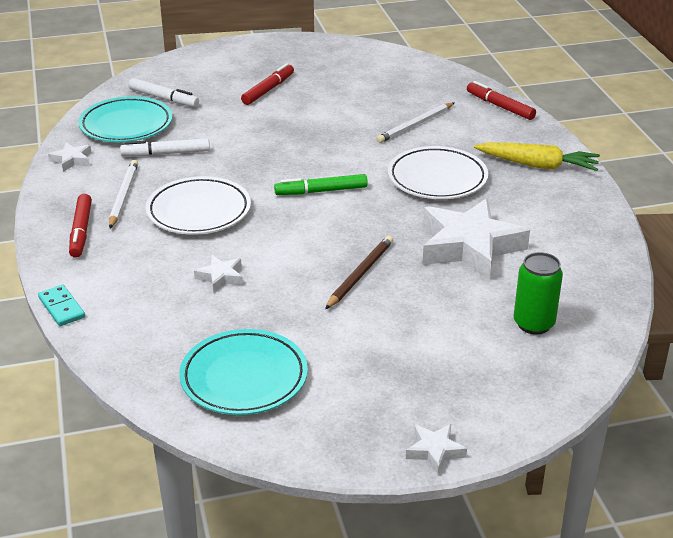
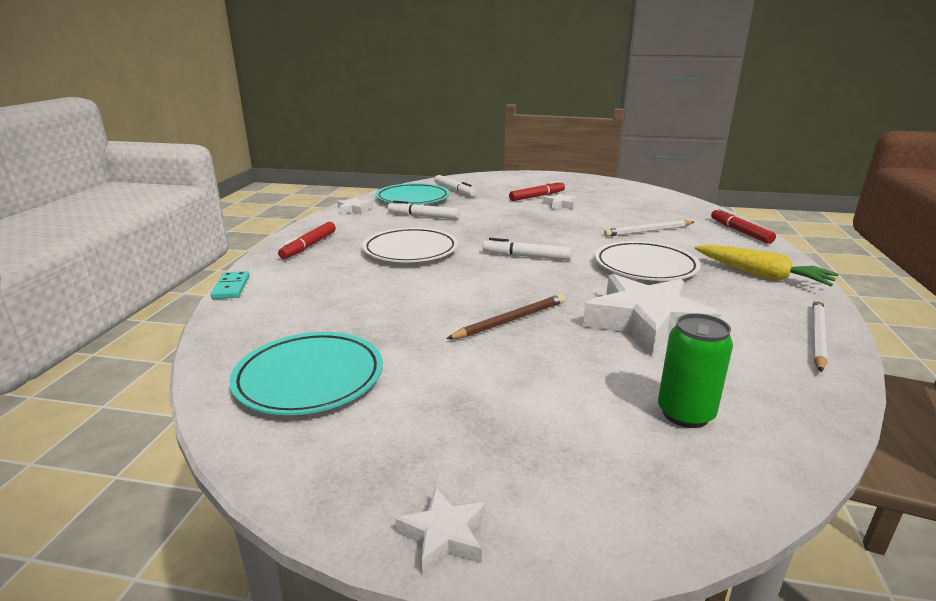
camera: 25 degrees right, 10 degrees down
white pencil [109,160,138,229] -> white pencil moved to [812,299,828,372]
white star [194,255,243,292] -> white star moved to [543,193,577,209]
green marker [274,174,368,195] -> white marker [483,238,572,260]

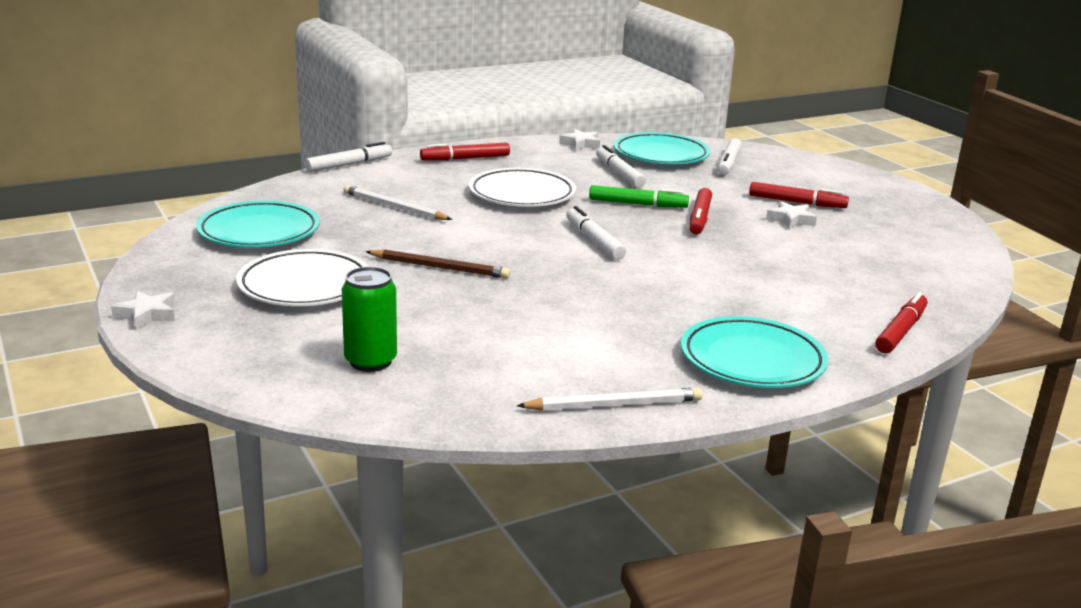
camera: 50 degrees right, 0 degrees up
turquoise domino [211,271,250,299] -> white marker [305,142,392,172]
white star [583,274,721,356] -> none
white plate [595,241,701,281] -> white plate moved to [236,249,369,306]
white pencil [604,220,694,236] -> white pencil moved to [343,185,452,220]
yellow carrot [695,245,839,286] -> turquoise plate [681,316,828,388]
none -> green marker [589,185,689,208]
none -> red marker [689,188,712,235]

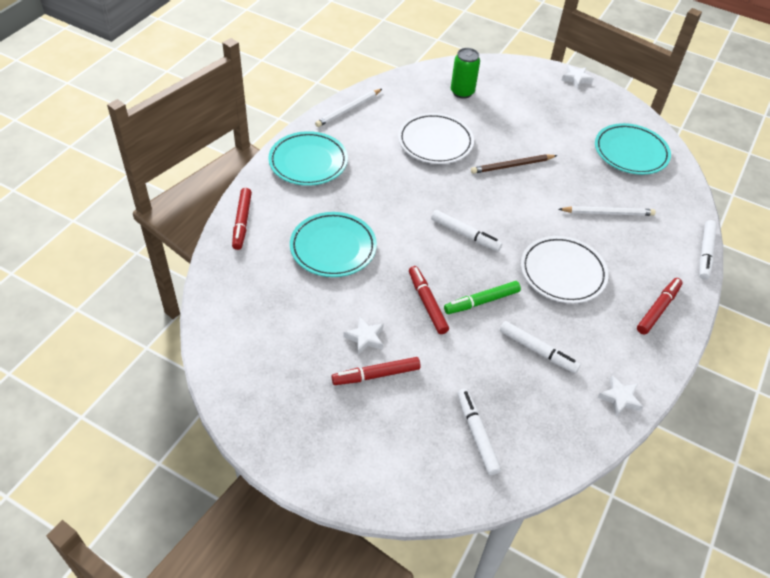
camera: 145 degrees right, 25 degrees up
white plate [236,249,369,306] -> white plate moved to [398,113,474,164]
turquoise plate [614,132,710,164] -> turquoise plate moved to [290,212,377,277]

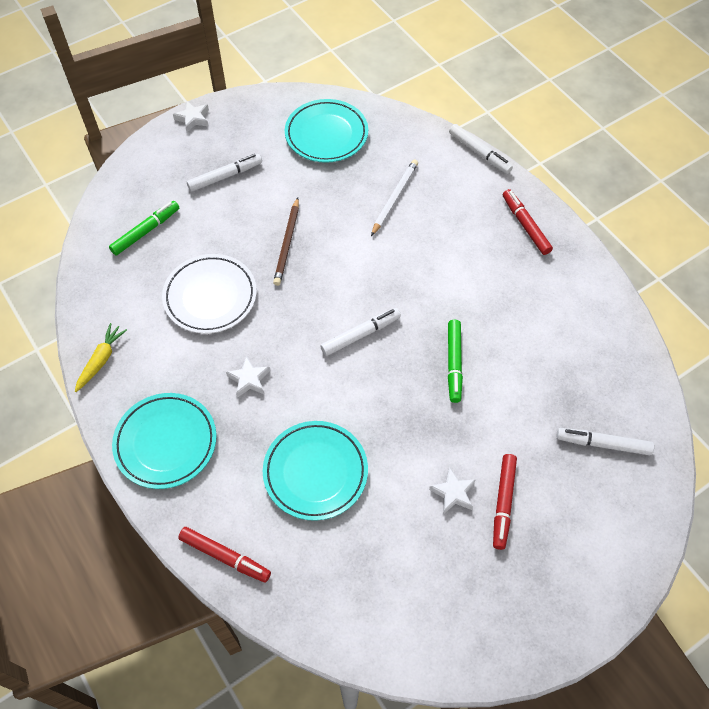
camera: 60 degrees left, 10 degrees up
white pencil [315,89,382,127] -> yellow carrot [75,323,127,392]
red marker [409,266,449,334] -> none
green can [451,48,480,99] -> green marker [109,201,179,255]
white marker [500,321,580,373] -> white marker moved to [187,154,262,192]
white plate [521,236,609,303] -> none
white star [598,375,643,417] -> white star moved to [226,356,270,398]

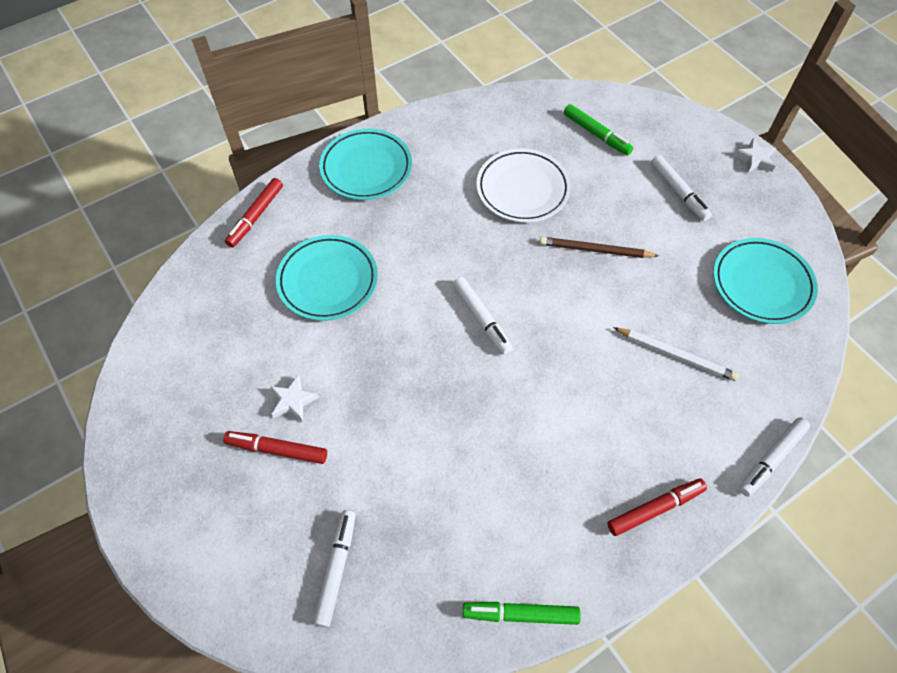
camera: 90 degrees right, 0 degrees up
yellow carrot [75,323,127,392] -> none
white star [226,356,270,398] -> none
green marker [448,320,463,403] -> green marker moved to [463,602,581,625]

